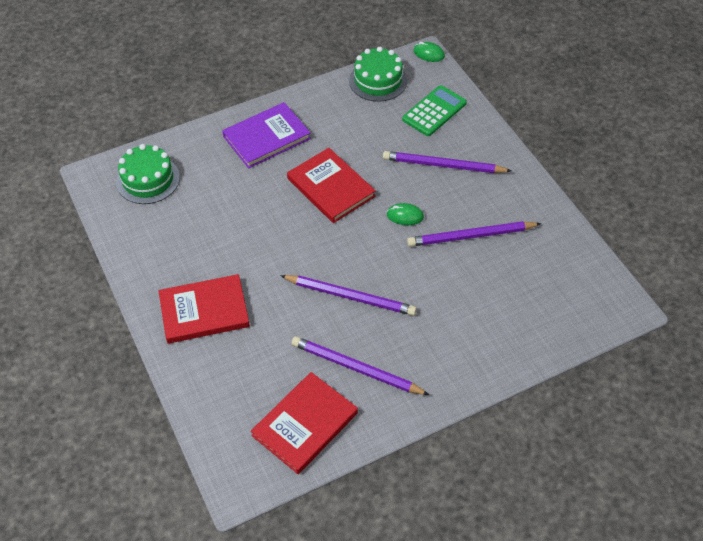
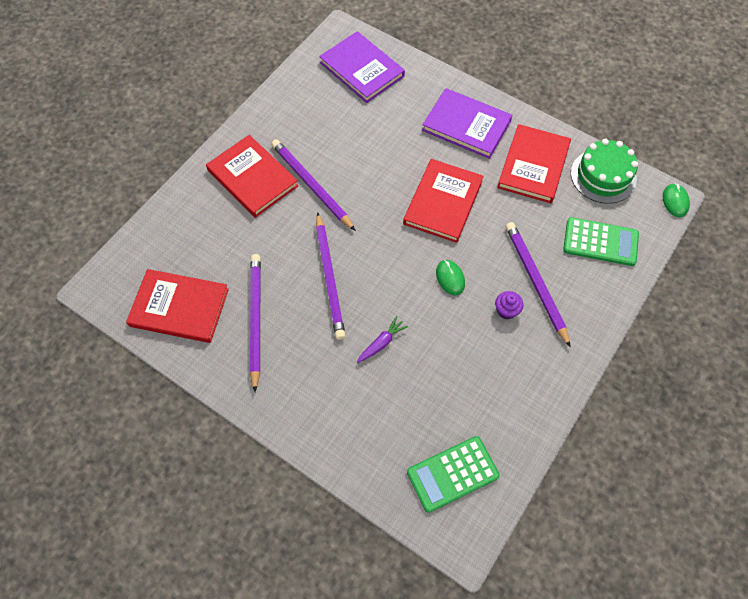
camera: 60 degrees right, 10 degrees up
green cake [116,144,180,204] -> purple book [319,31,405,103]
purple pencil [407,221,542,247] -> purple pencil moved to [271,139,356,231]
none -> purple carrot [357,316,408,363]
none -> green calculator [407,436,500,513]
none -> purple cupcake [495,291,523,319]
none -> red book [497,124,571,203]

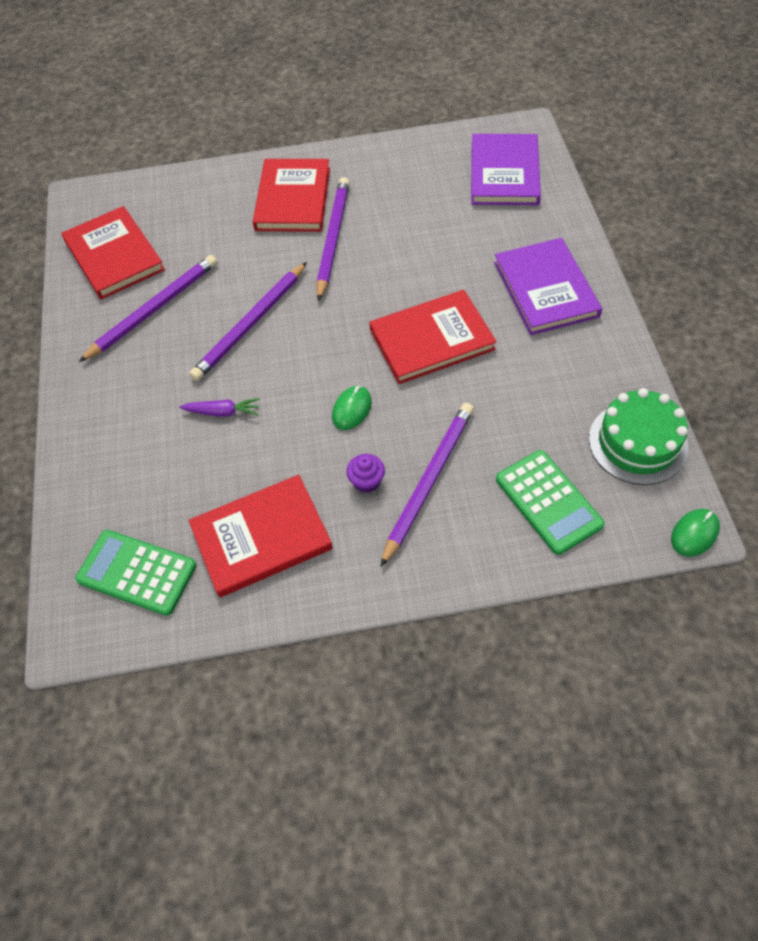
camera: 50 degrees right, 5 degrees down
red book [497,124,571,203] -> red book moved to [189,475,333,597]

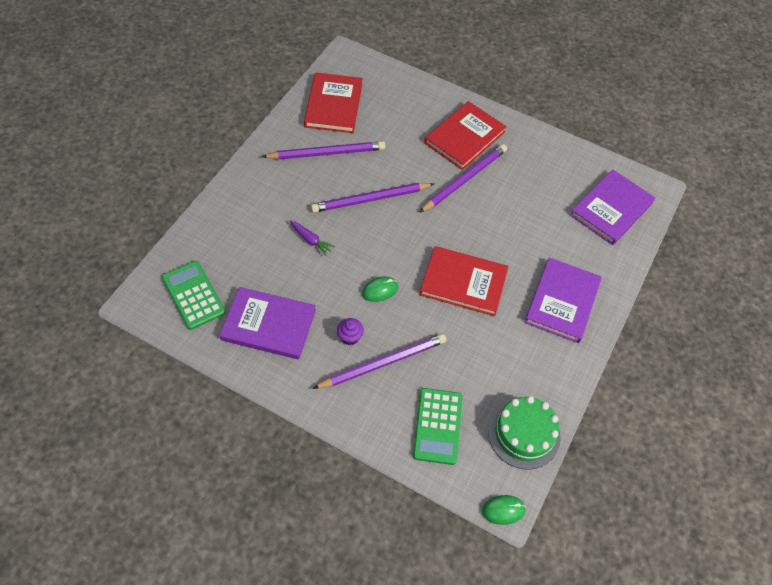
camera: 30 degrees right, 0 degrees up
red book [189,475,333,597] -> purple book [220,287,316,359]

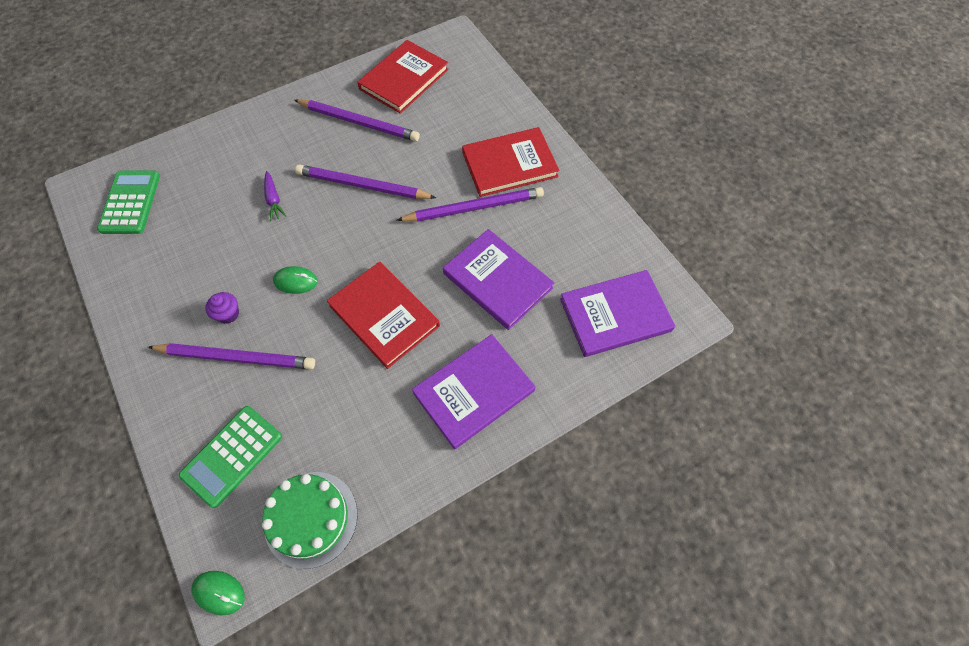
camera: 35 degrees right, 5 degrees up
purple book [220,287,316,359] -> purple book moved to [443,229,554,330]

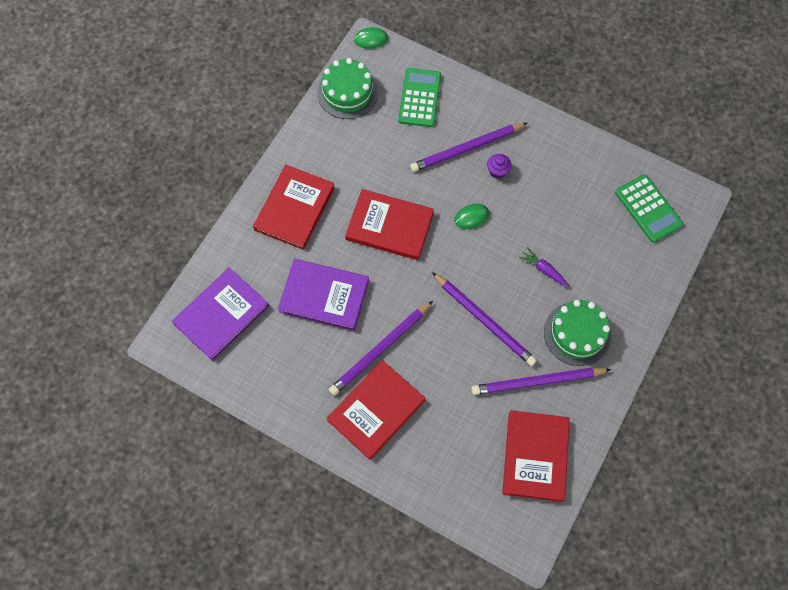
camera: 150 degrees right, 5 degrees up
purple pencil [295,164,436,199] -> purple pencil turned 60 degrees clockwise [432,272,537,366]
purple book [412,334,536,449] -> red book [253,165,335,250]
none -> green cake [544,300,611,366]

